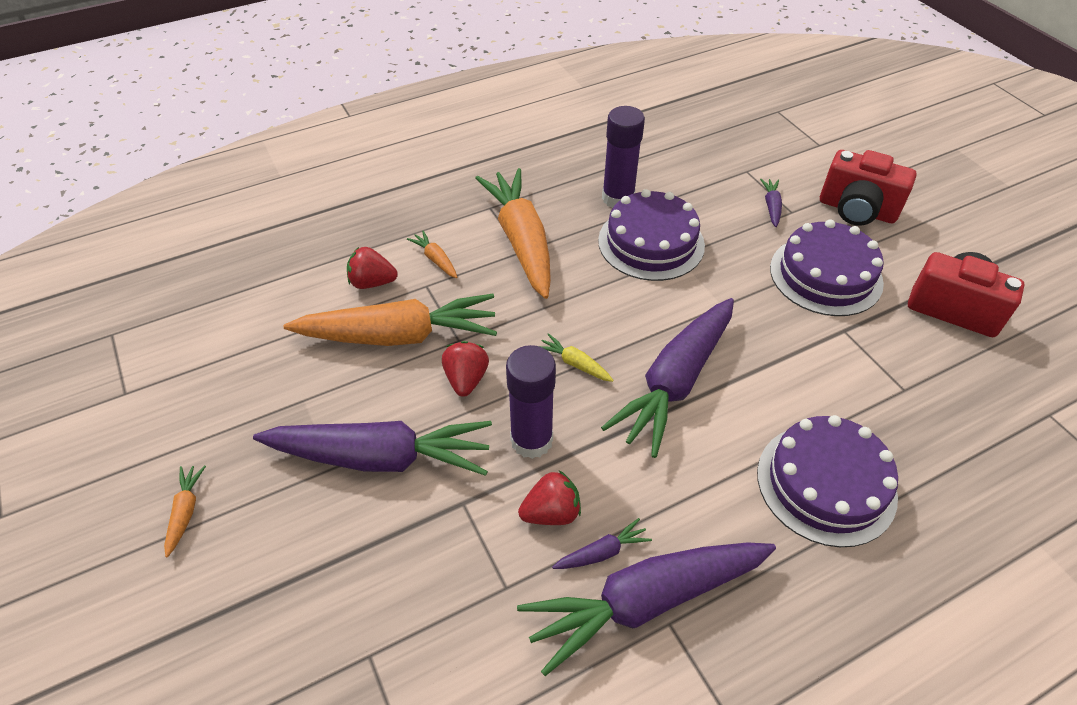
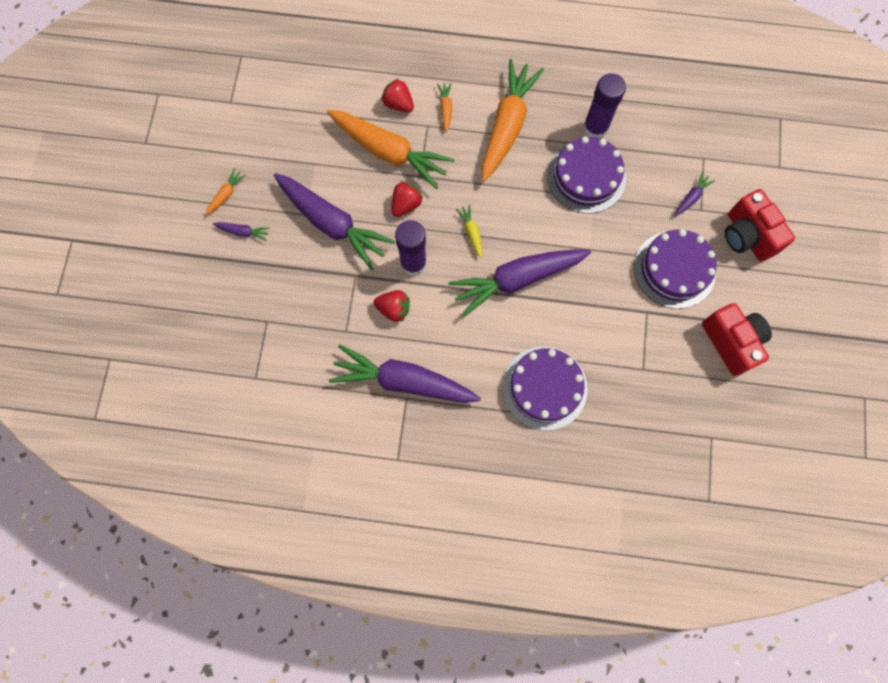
camera: 35 degrees right, 25 degrees up
purple carrot [552,518,652,569] -> purple carrot moved to [213,222,270,242]

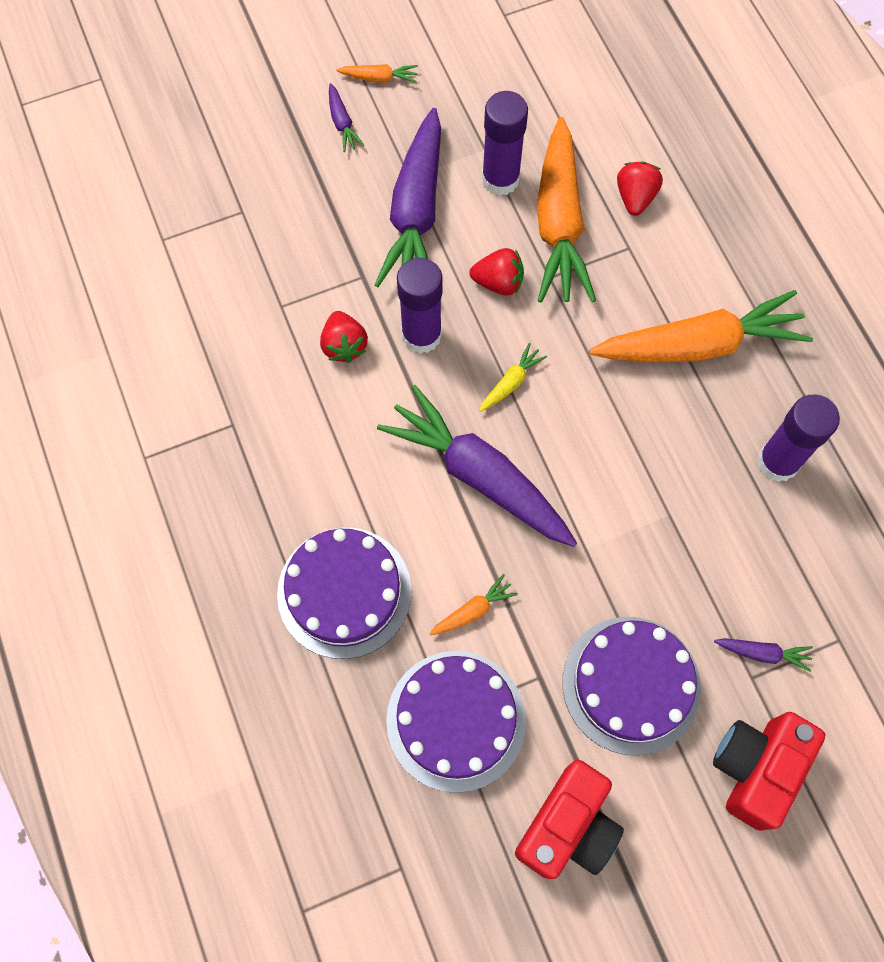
camera: 60 degrees right, 5 degrees down
purple carrot [329,344,481,403] -> none
orange carrot [437,83,452,132] -> orange carrot moved to [429,574,518,635]
purple cake [547,136,626,214] -> purple cake moved to [386,651,526,793]
none -> purple glue stick [482,91,528,196]

